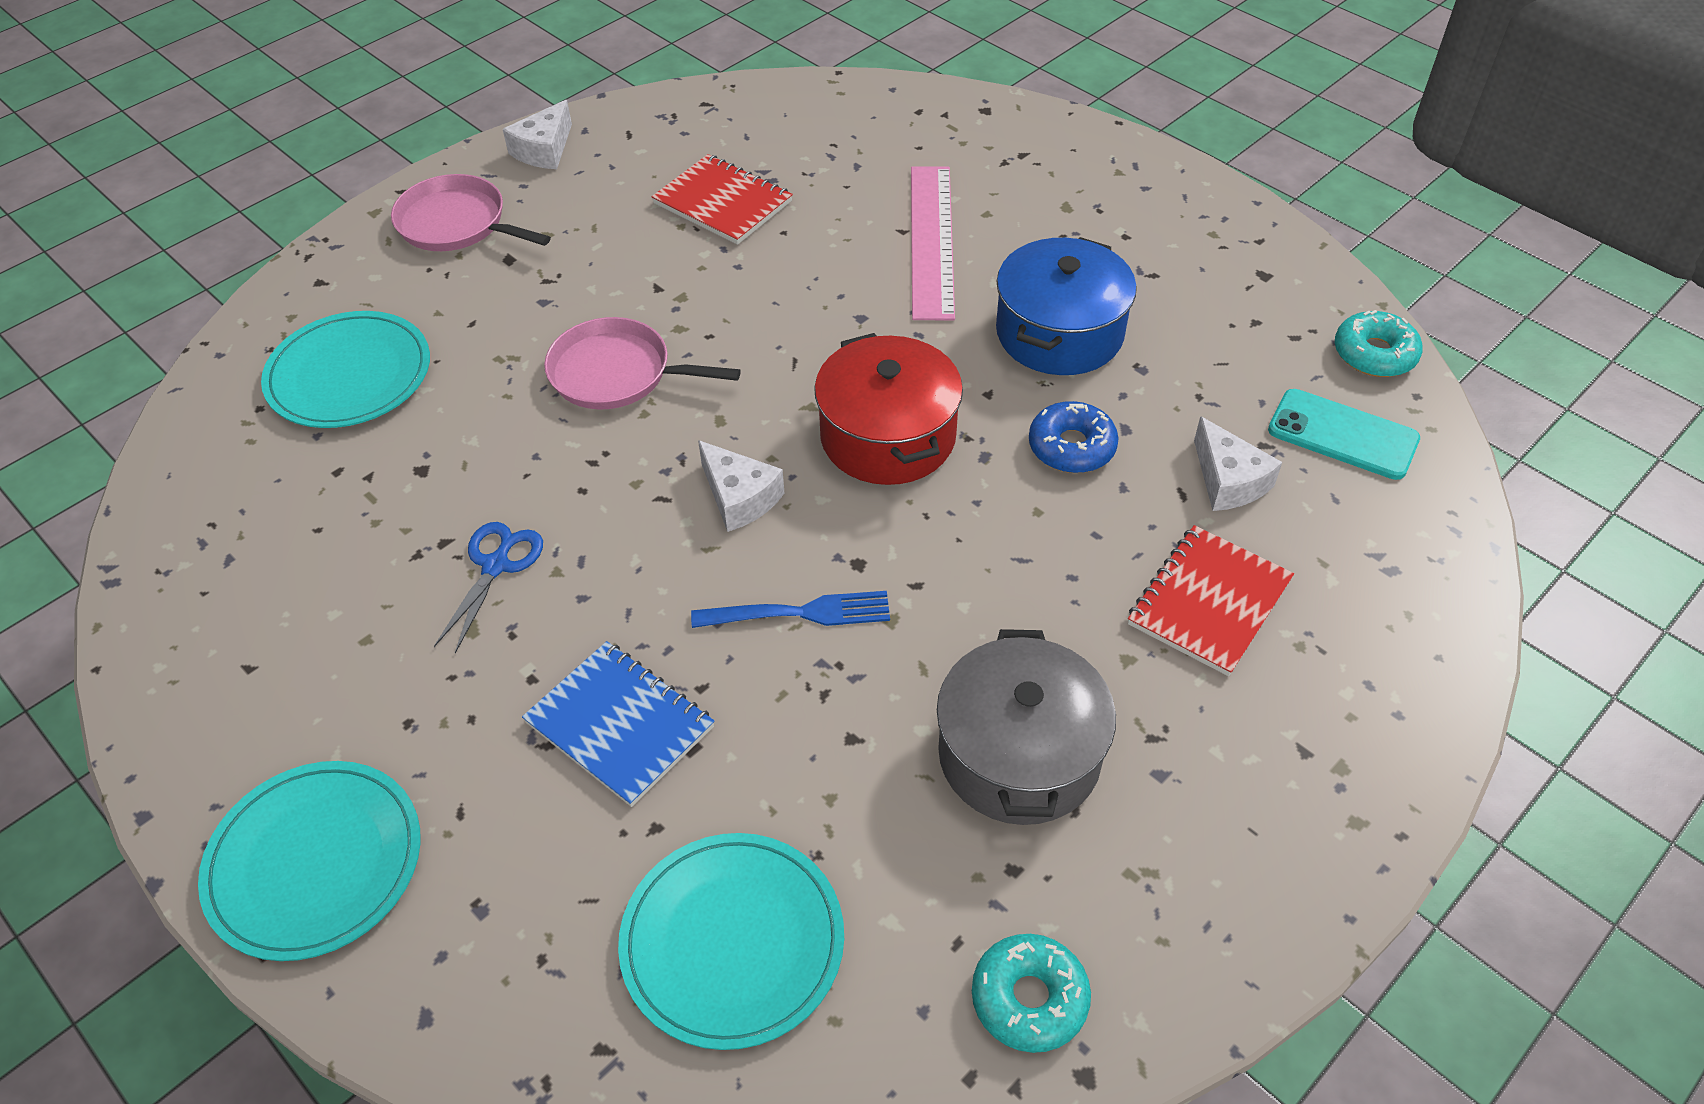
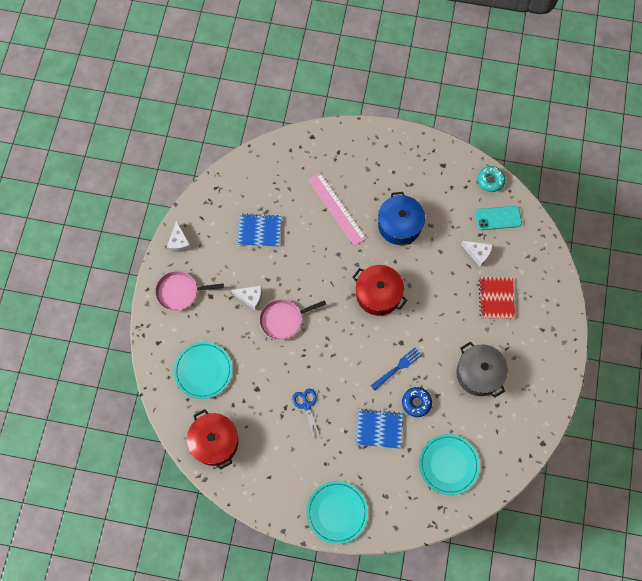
camera: 35 degrees left, 20 degrees up
red notebook [652,154,793,245] -> blue notebook [237,213,281,247]
white cheese [698,440,784,532] -> white cheese moved to [231,286,262,311]
turquoise donut [972,934,1091,1053] -> none
blue donut [1029,401,1119,473] -> blue donut moved to [402,387,432,417]
none -> red pot [187,409,238,470]

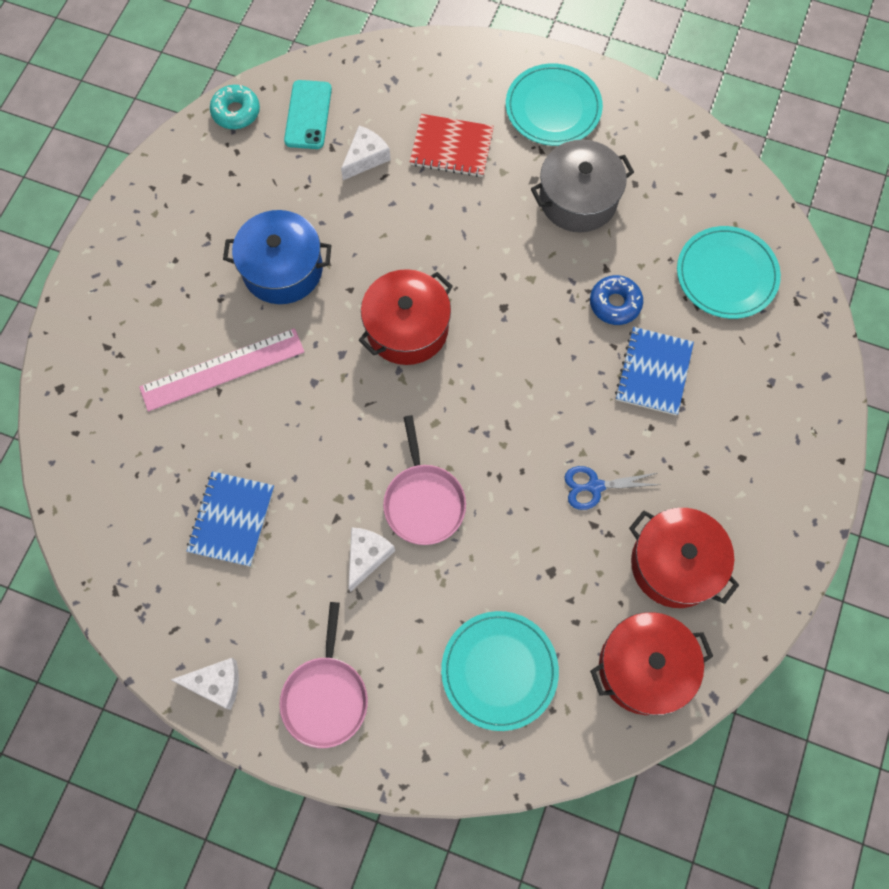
camera: 80 degrees left, 0 degrees up
turquoise plate [306,481,368,544] -> turquoise plate moved to [506,63,603,146]
blue fork [371,347,422,390] -> none
none -> red pot [629,508,739,608]

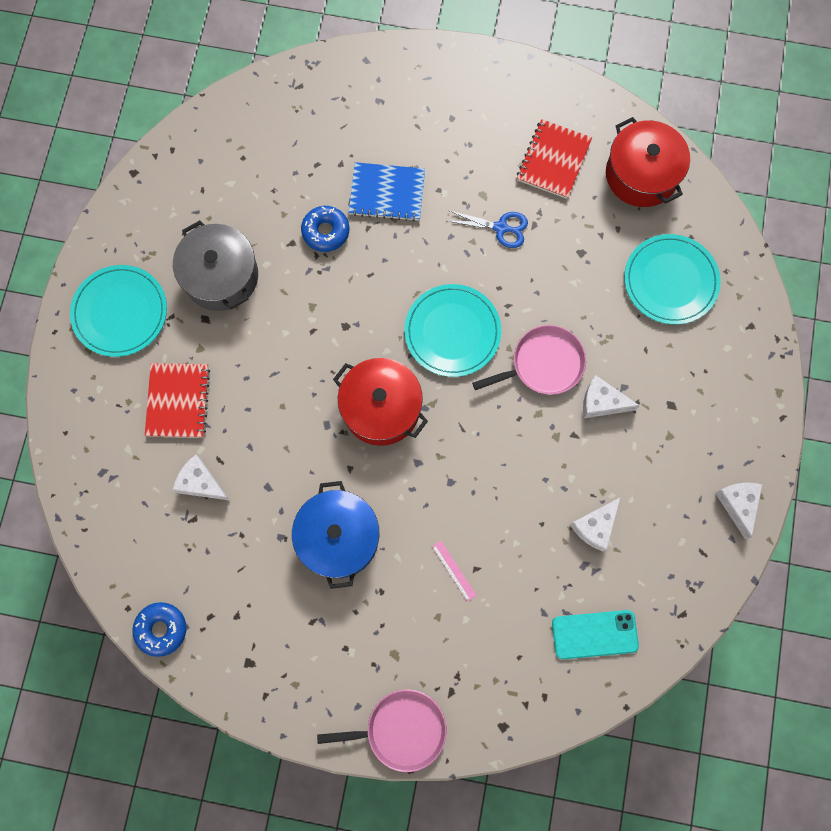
camera: 100 degrees left, 5 degrees up
pink ruler [139,328,304,412] -> pink ruler [432,541,477,602], size x0.41
blue notebook [187,471,274,567] -> white cheese [570,497,621,551]
turquoise donut [210,85,260,129] -> blue donut [132,602,186,657]
pink pan [279,602,368,748] -> pink pan moved to [317,689,447,772]
turquoise phone [284,80,332,149] -> turquoise phone moved to [552,610,639,659]
blue scissors [564,466,660,510] -> blue scissors turned 60 degrees counterclockwise [448,210,528,248]
red pot [629,508,739,608] -> red notebook [517,119,592,199]
turquoise plate [677,226,781,319] -> turquoise plate moved to [404,284,501,377]

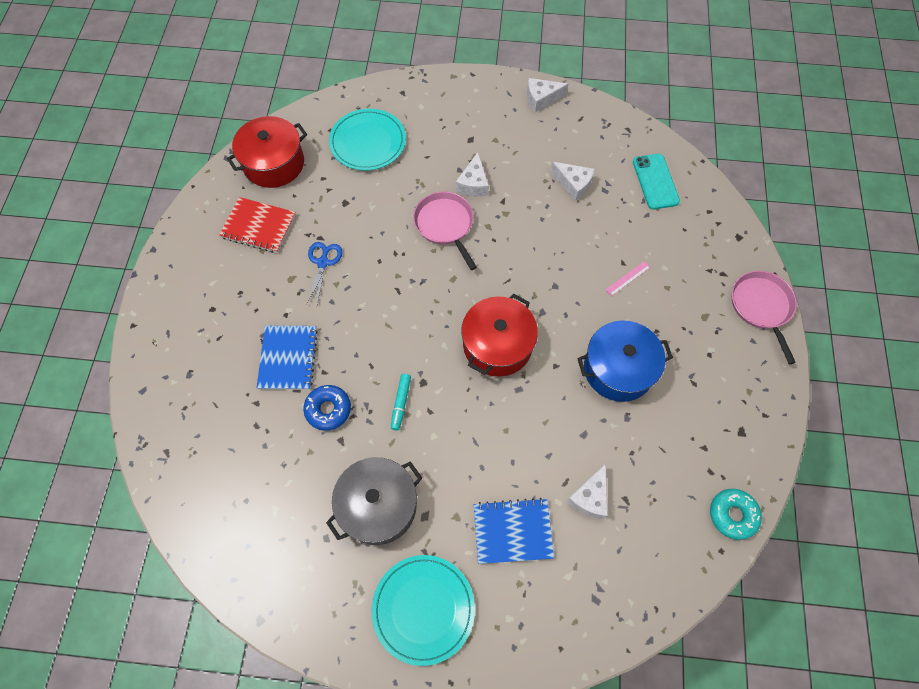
camera: 95 degrees left, 10 degrees down
blue donut [132,602,186,657] -> turquoise donut [710,489,762,540]
red notebook [145,363,210,438] -> blue notebook [474,498,554,564]
turquoise plate [404,284,501,377] -> none
none -> turquoise marker [391,374,411,430]

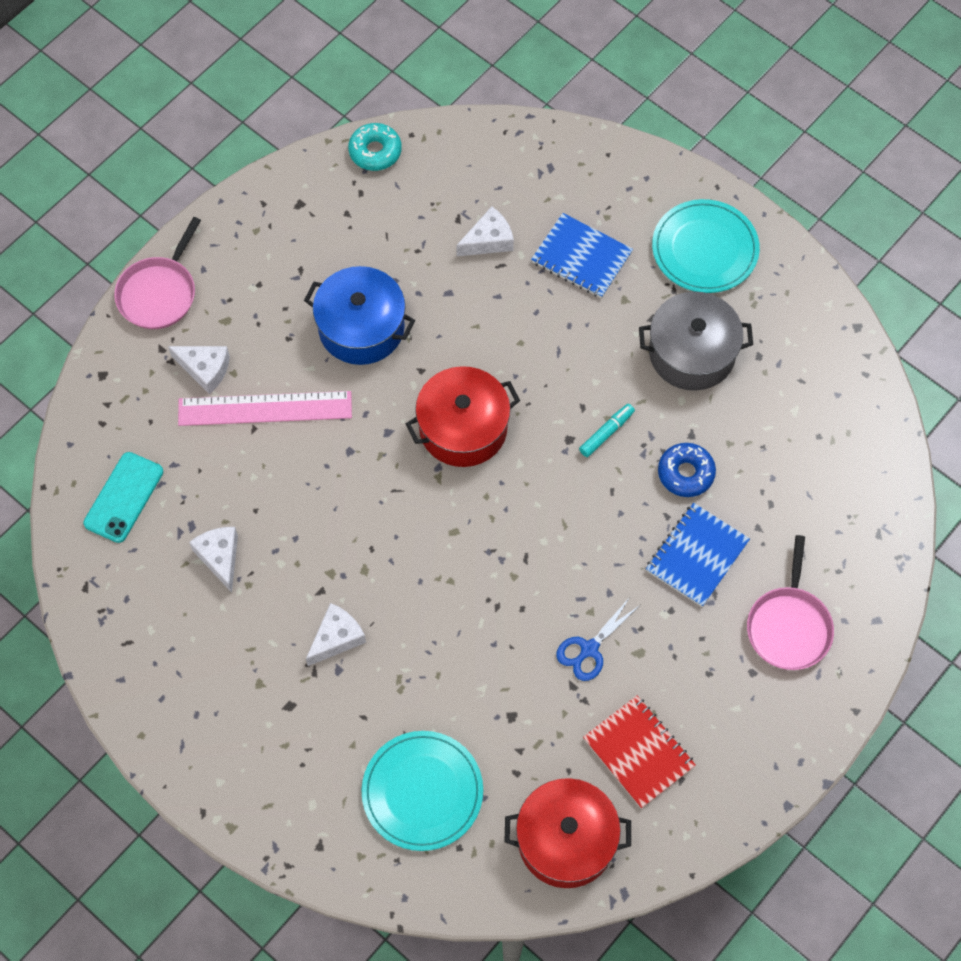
camera: 145 degrees left, 0 degrees up
pink pan [413,192,477,270] -> pink pan moved to [747,535,834,670]
white cheese [527,78,568,112] -> white cheese moved to [168,346,230,394]
pink ruler [605,261,650,296] -> pink ruler [178,391,352,426], size x2.44

